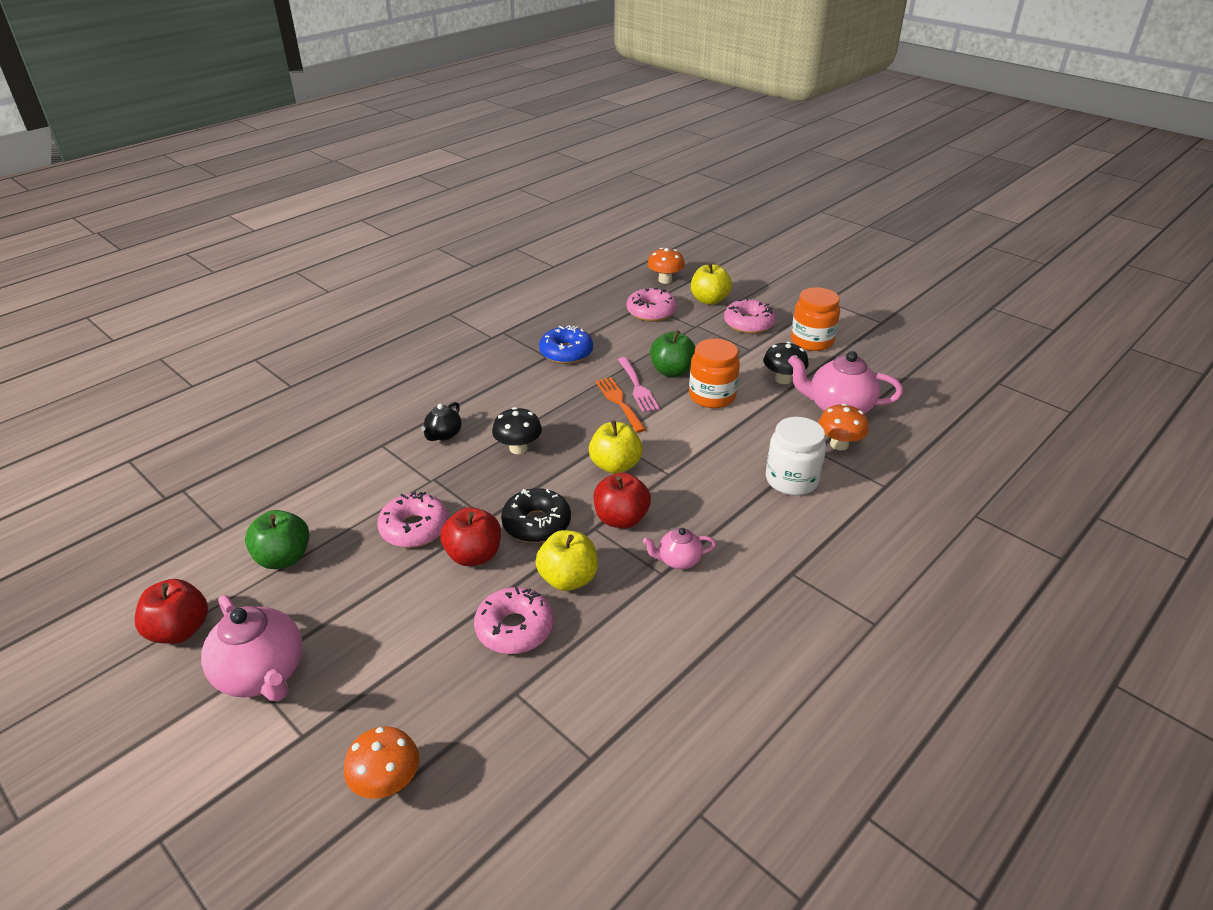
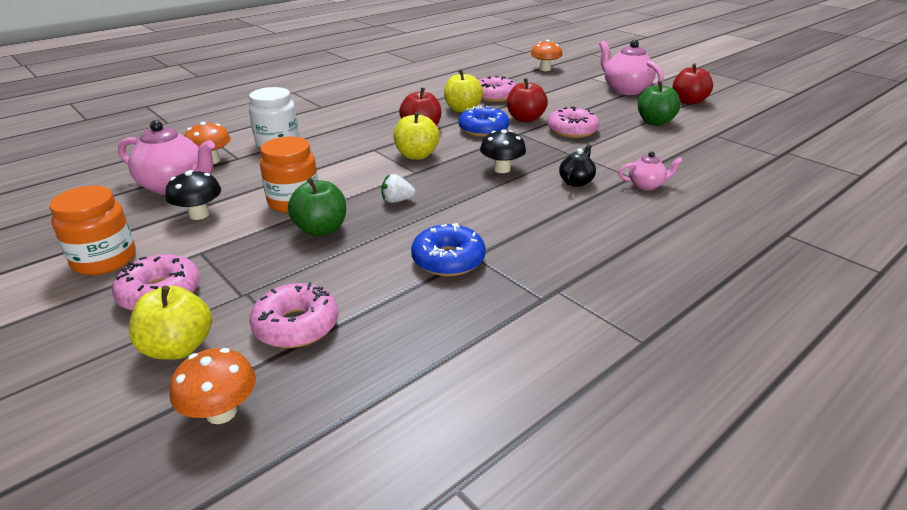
camera: 175 degrees left, 5 degrees down
black donut [501,488,571,542] -> blue donut [458,105,509,137]
orange fork [595,377,646,433] -> white strawberry [381,174,416,203]
pink fork [618,357,660,412] -> none
pink teapot [643,528,716,569] -> pink teapot moved to [618,152,683,190]

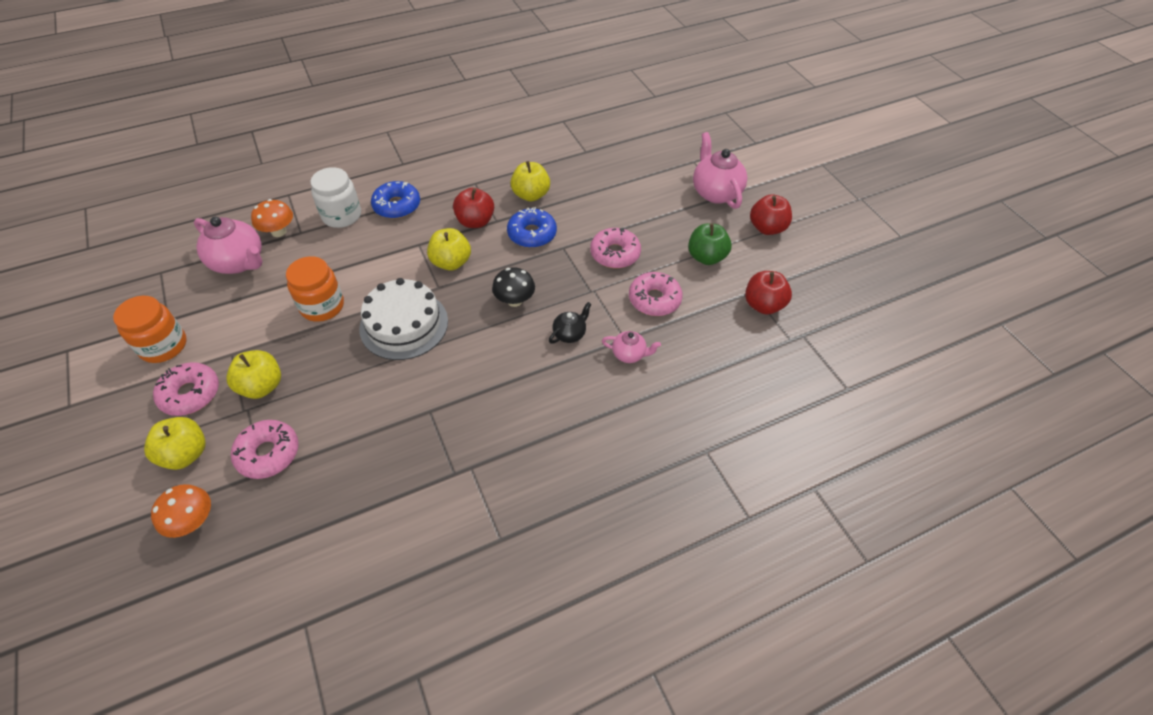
camera: 15 degrees right, 20 degrees up
black mushroom [165,170,221,220] -> none
green apple [288,178,346,236] -> none
white strawberry [381,174,416,203] -> white cake [359,278,448,360]
blue donut [411,223,486,276] -> blue donut moved to [371,181,420,219]
pink donut [478,76,516,102] -> pink donut moved to [629,272,683,316]
red apple [507,78,548,122] -> red apple moved to [745,271,792,314]
orange mushroom [531,39,562,71] -> none
none -> yellow apple [226,350,281,399]

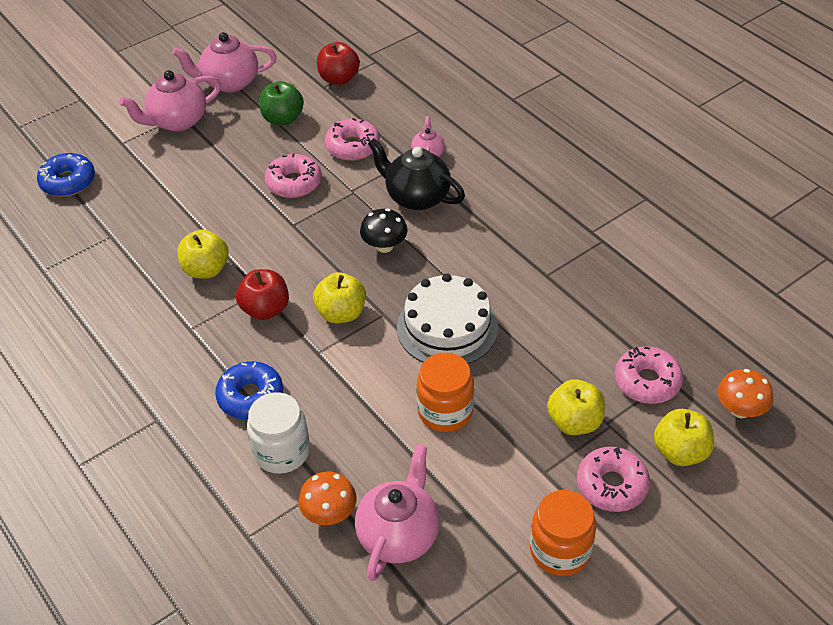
camera: 100 degrees left, 5 degrees down
blue donut [507,207,557,248] -> blue donut moved to [37,153,95,197]
black teapot [549,302,592,344] -> black teapot [368,138,465,210], size x1.87
red apple [750,194,792,235] -> pink teapot [172,32,277,92]

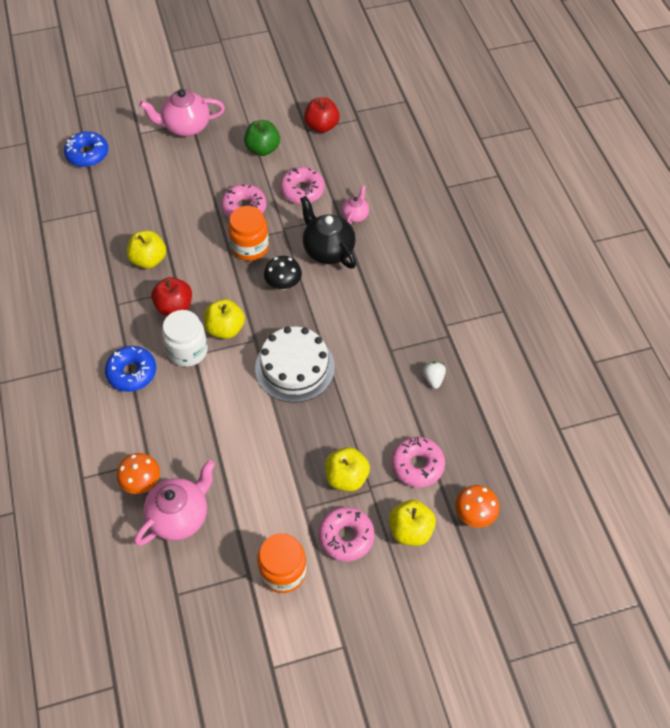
camera: 20 degrees right, 10 degrees up
pink teapot [172,32,277,92] -> none
white jar [247,392,310,474] -> white jar moved to [162,310,208,367]
orange jar [417,352,474,432] -> orange jar moved to [228,206,269,261]
none -> white strawberry [423,362,446,389]

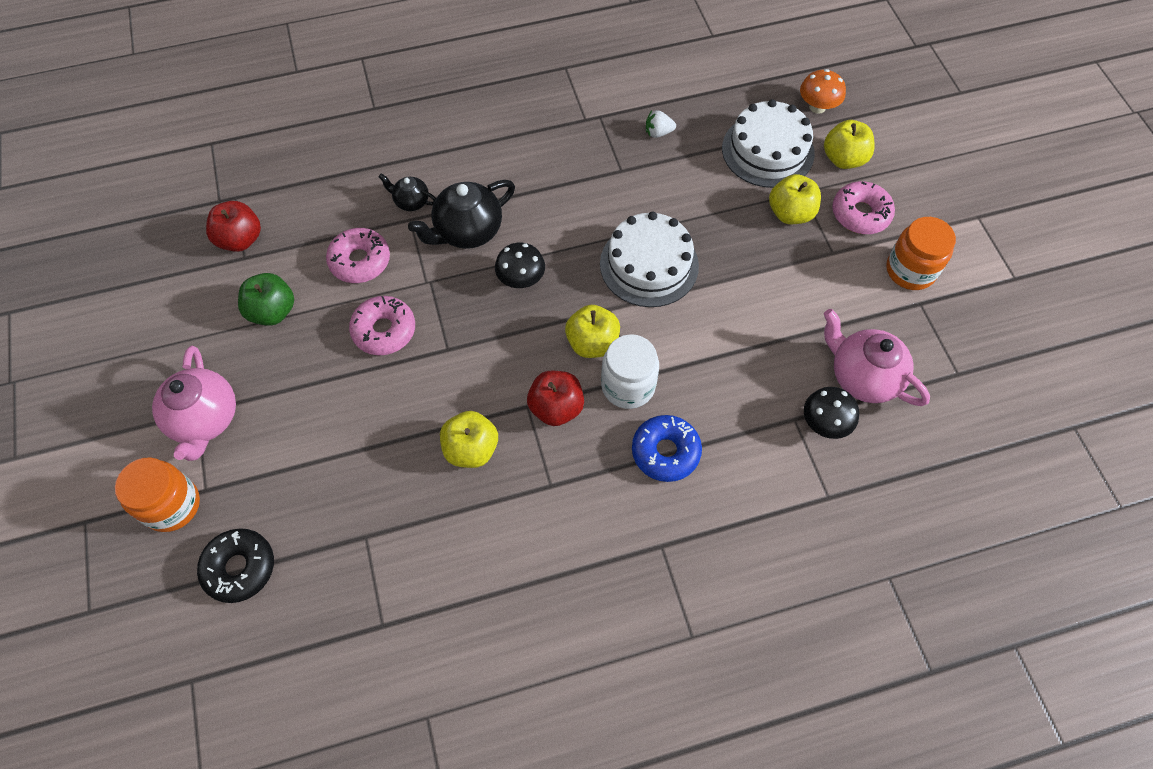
camera: 90 degrees left, 5 degrees up
blue donut [64,131,108,167] -> black donut [197,528,274,603]
orange mushroom [117,453,160,494] -> black mushroom [804,387,859,439]
orange jar [228,206,269,261] -> orange jar moved to [115,458,200,532]
pink teapot [342,185,369,225] -> black teapot [379,174,436,211]
pink donut [391,437,445,487] -> white cake [722,99,815,188]

